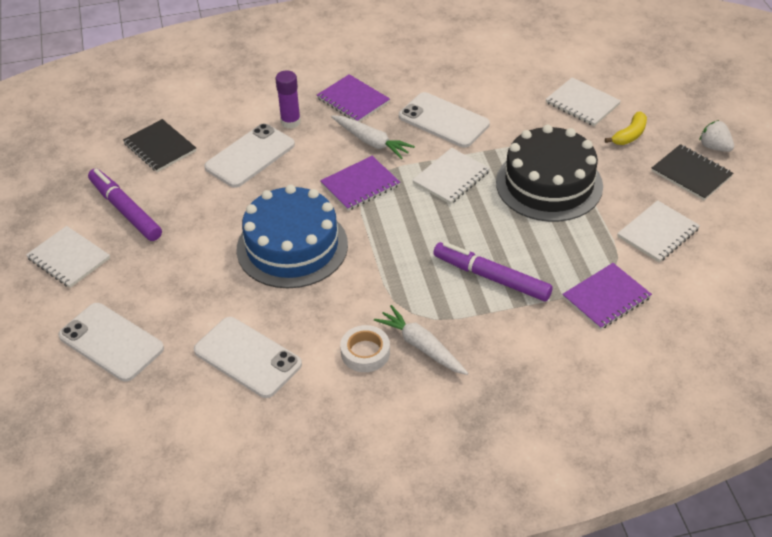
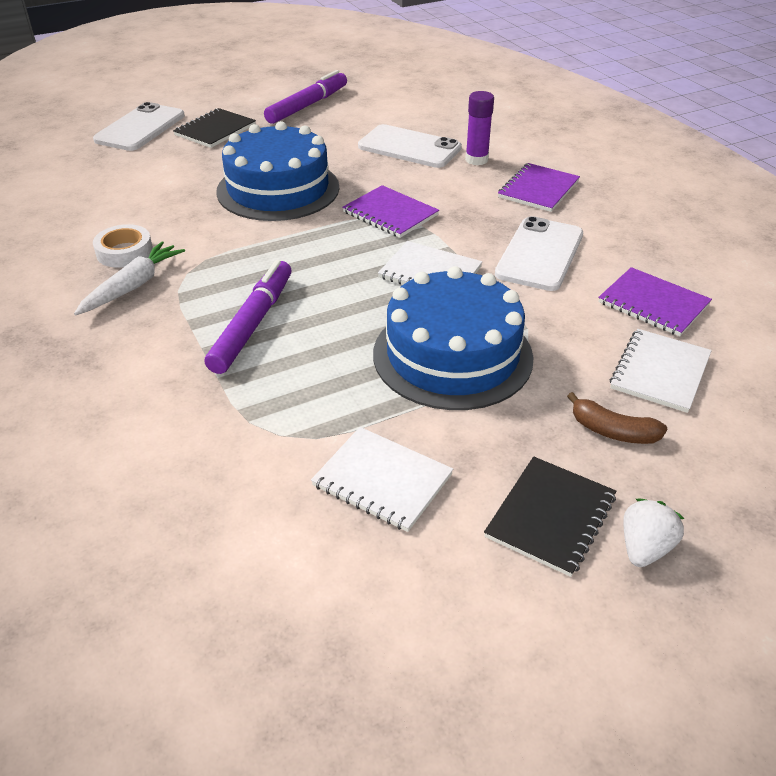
camera: 75 degrees right, 5 degrees down
white notebook [26,226,110,288] -> none
black notebook [123,119,196,172] -> black notebook moved to [173,108,256,148]
white phone [194,317,302,398] -> none
white carrot [331,115,415,159] -> none
black cake [496,124,603,222] -> blue cake [373,266,534,410]
purple notebook [562,263,652,330] -> purple notebook moved to [598,267,712,336]
yellow banana [605,112,647,145] -> brown banana [567,392,667,444]

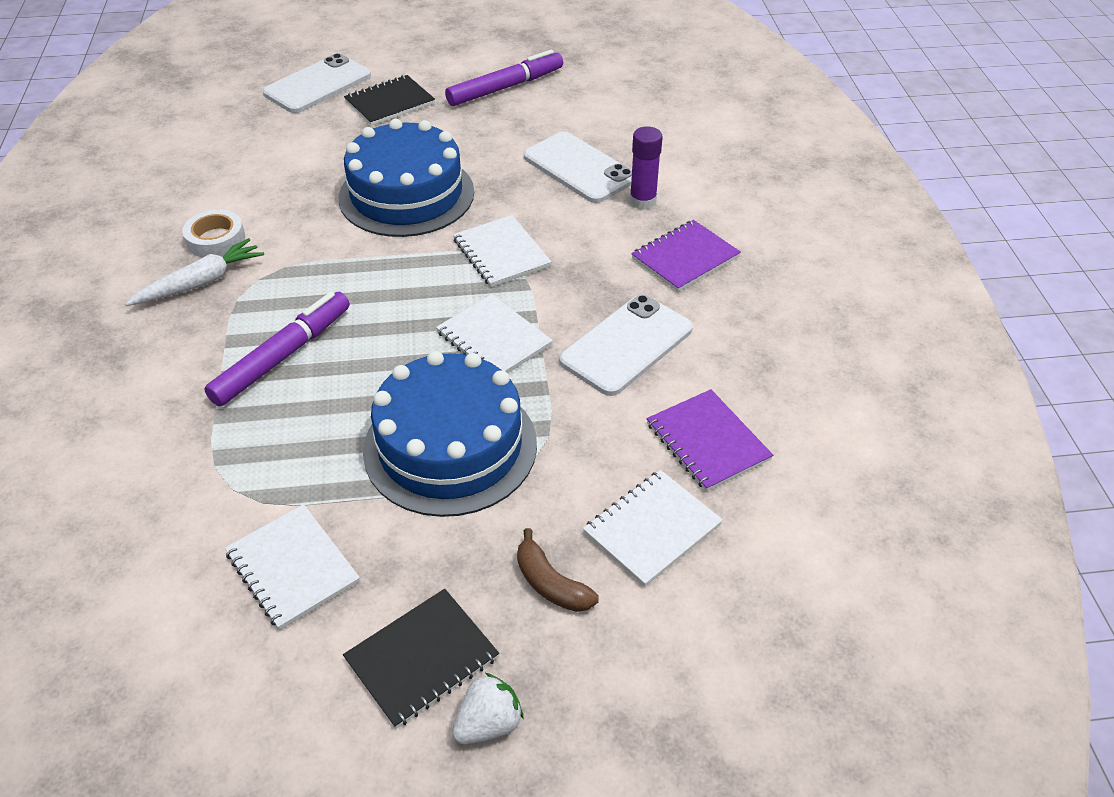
camera: 20 degrees right, 5 degrees up
purple notebook [342,185,439,238] -> white notebook [453,215,552,287]

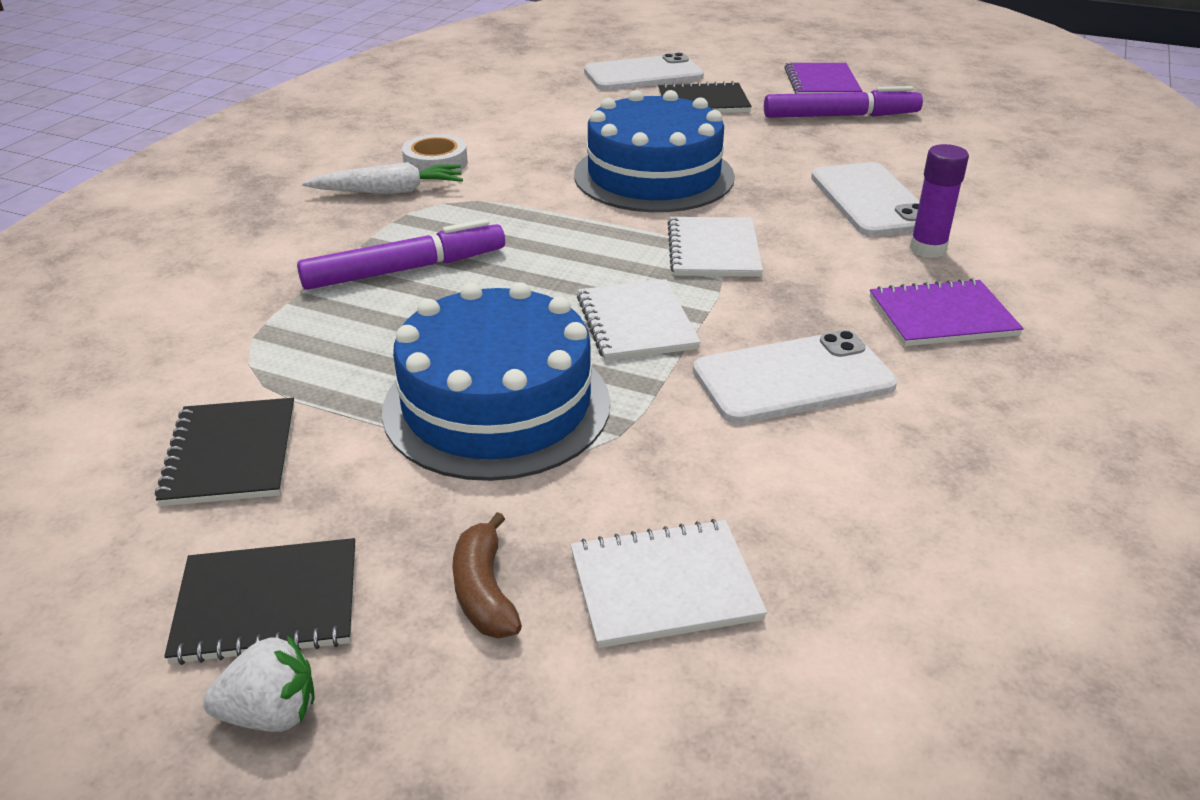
camera: 30 degrees right, 10 degrees down
white notebook [225,504,360,630] -> black notebook [155,398,295,506]
purple notebook [647,389,773,491] -> purple notebook moved to [784,63,862,94]

